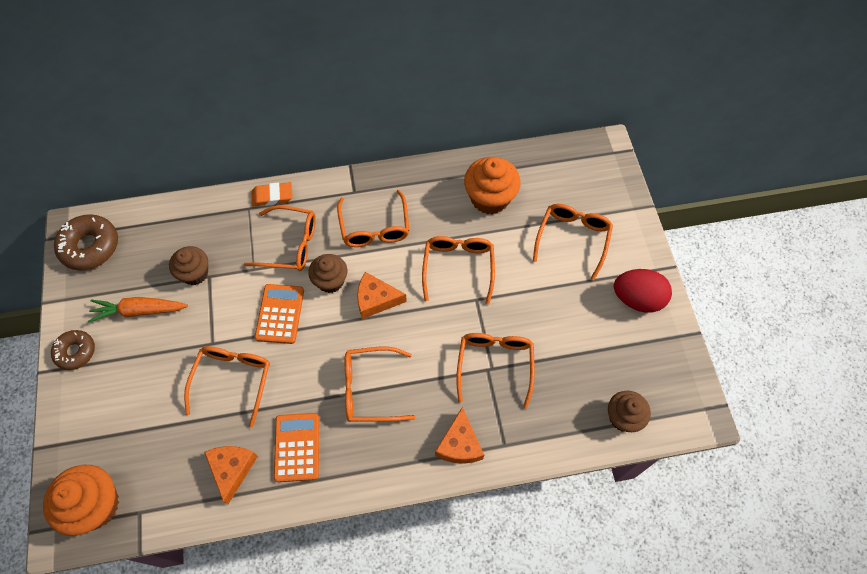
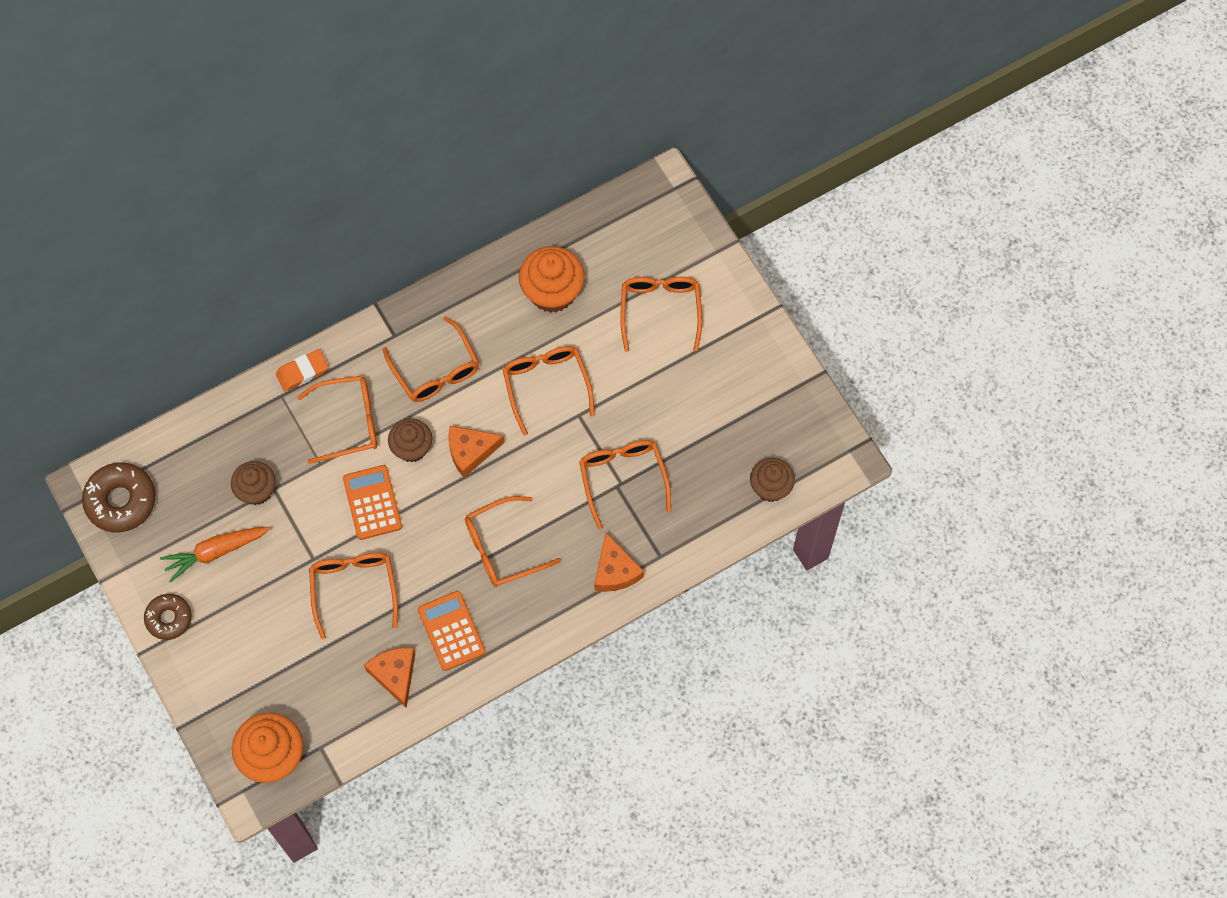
camera: 20 degrees left, 5 degrees up
red egg [614,269,672,313] -> none

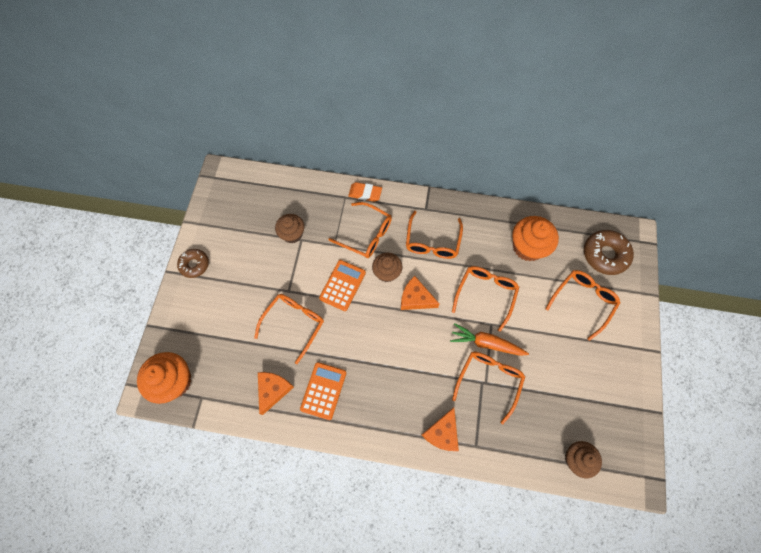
camera: 40 degrees right, 0 degrees up
brown donut [82,463,156,532] -> brown donut moved to [584,230,634,275]
orange carrot [160,527,270,583] -> orange carrot moved to [450,323,529,356]
orange glasses [465,496,561,587] -> none

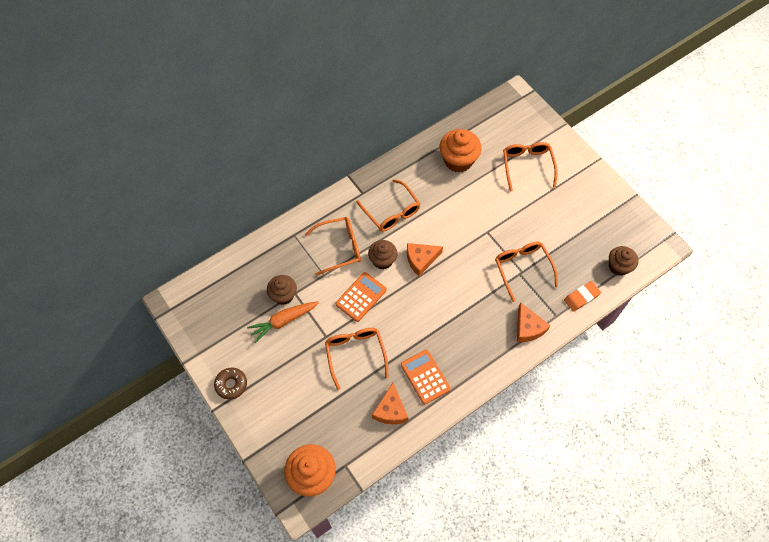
camera: 45 degrees left, 5 degrees down
orange cheese [258,372,294,415] -> orange cheese turned 150 degrees counterclockwise [372,383,408,424]
orange calculator [319,260,366,311] -> orange calculator turned 60 degrees clockwise [335,272,387,322]
orange eraser [348,182,382,202] -> orange eraser moved to [564,281,601,312]
orange carrot [450,323,529,356] -> orange carrot moved to [247,301,319,343]
orange glasses [452,266,519,332] -> none
brown donut [584,230,634,275] -> none

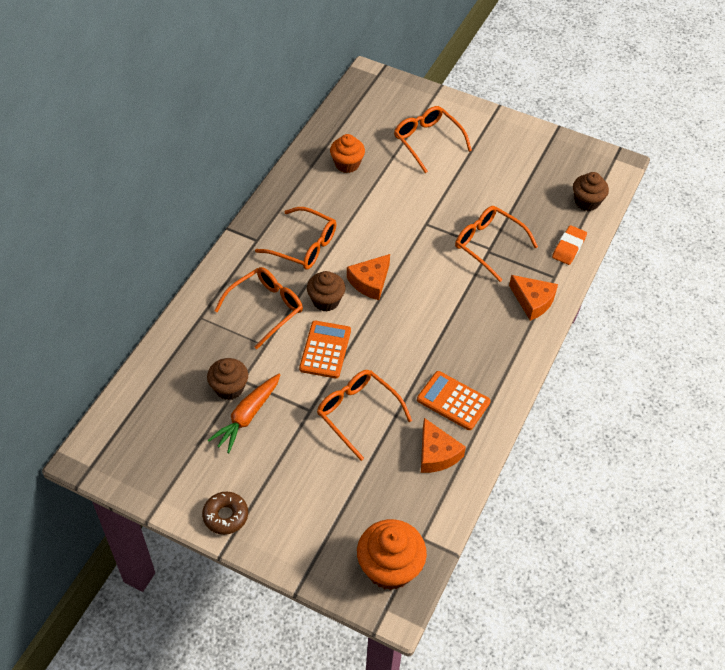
camera: 30 degrees left, 10 degrees down
orange cupcake [440,129,481,172] -> orange cupcake [330,134,365,173], size x0.66

